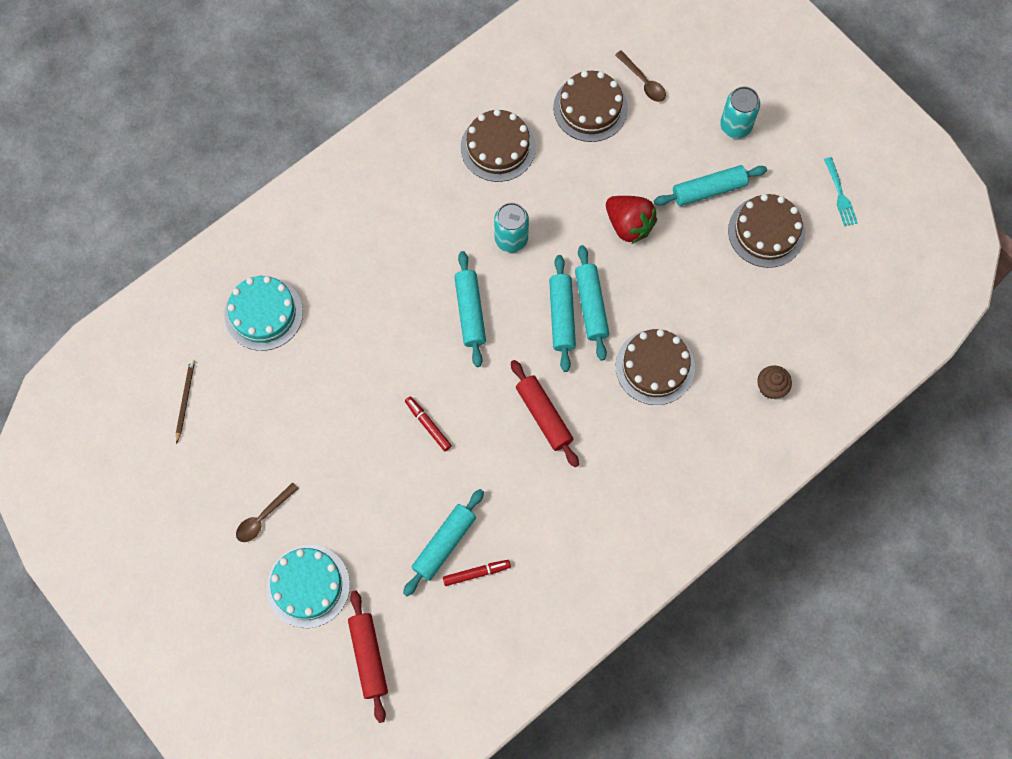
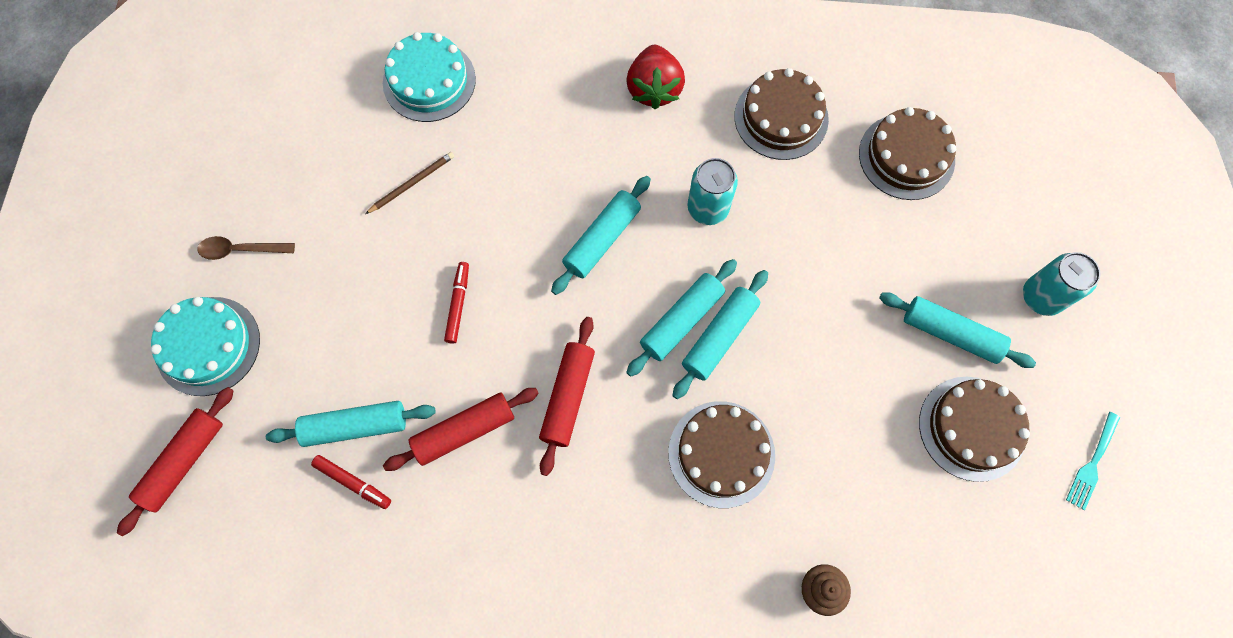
camera: 45 degrees right, 0 degrees up
brown pencil [176,360,195,444] -> brown pencil moved to [365,152,454,214]
red strawberry [606,196,657,244] -> red strawberry moved to [626,45,685,109]
brown spoon [615,50,666,102] -> none
none -> red rolling pin [383,388,539,471]

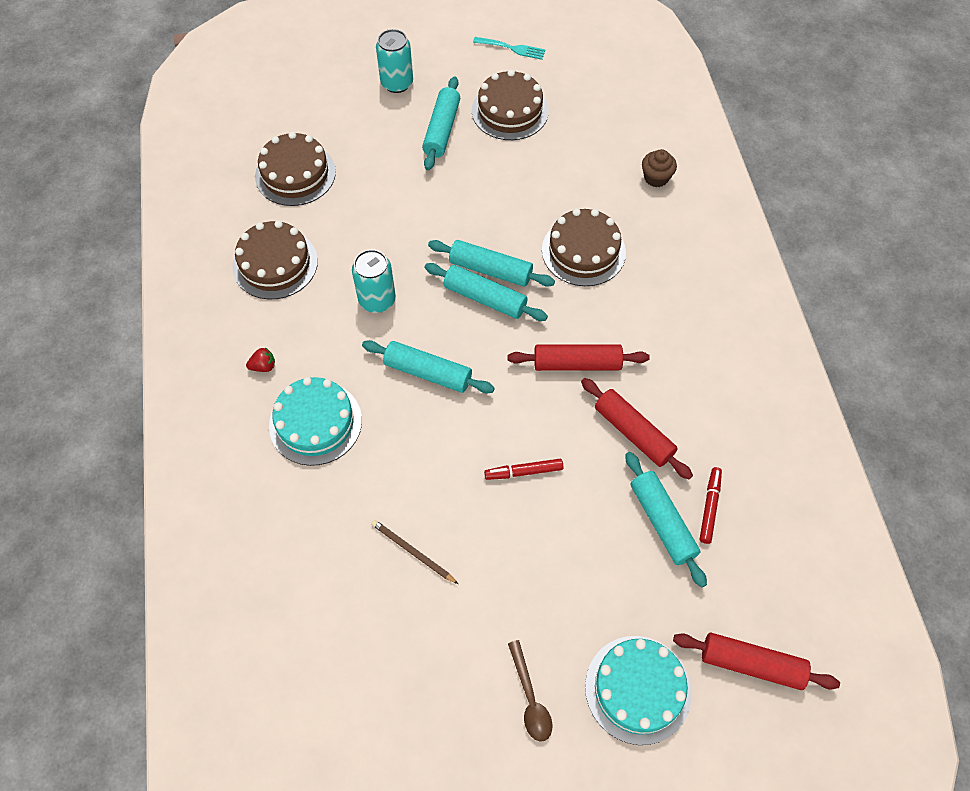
camera: 105 degrees left, 10 degrees down
turquoise cake [383,32,476,122] -> turquoise cake moved to [269,377,362,466]
red strawberry [626,45,685,109] -> red strawberry [246,347,275,372], size x0.45

